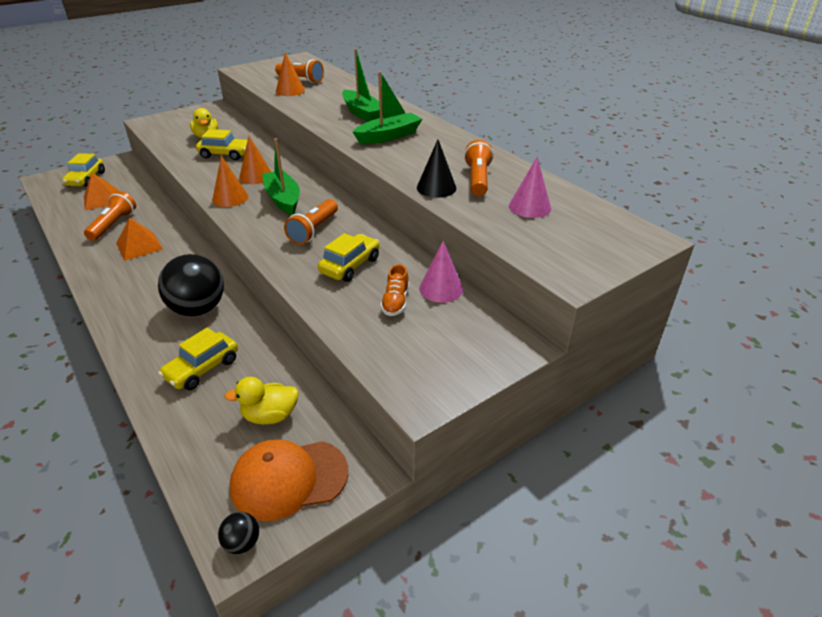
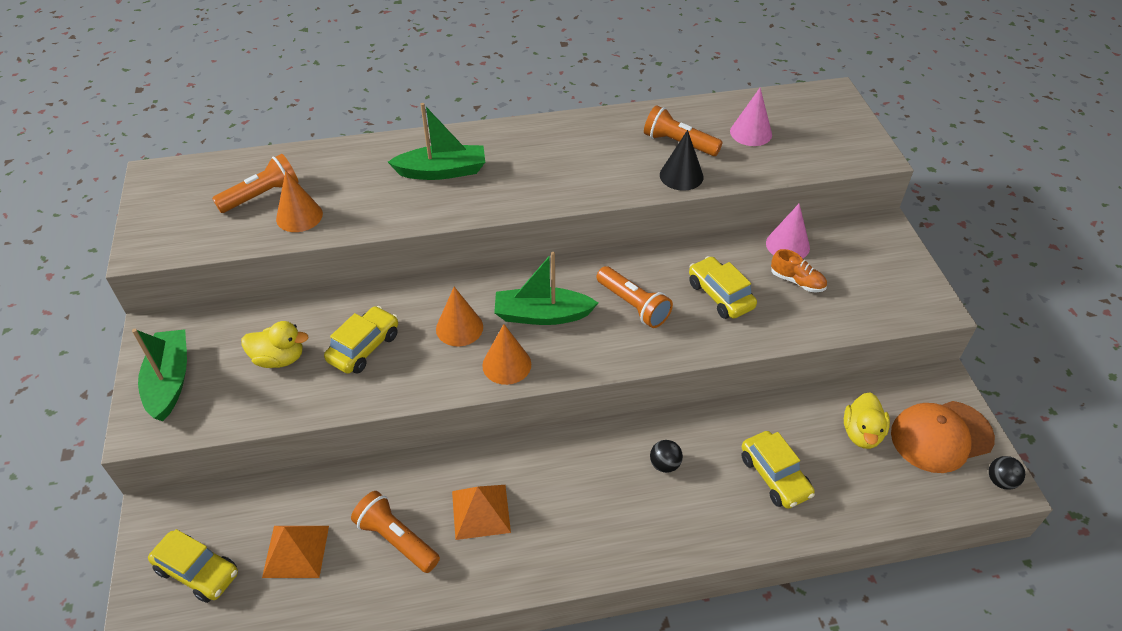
camera: 65 degrees left, 10 degrees up
black ball [158,254,224,316] -> black ball [650,440,683,473], size x0.43
orange cap [230,439,348,521] -> orange cap turned 60 degrees clockwise [891,401,995,473]
green boat [353,71,422,144] -> green boat moved to [132,329,187,421]

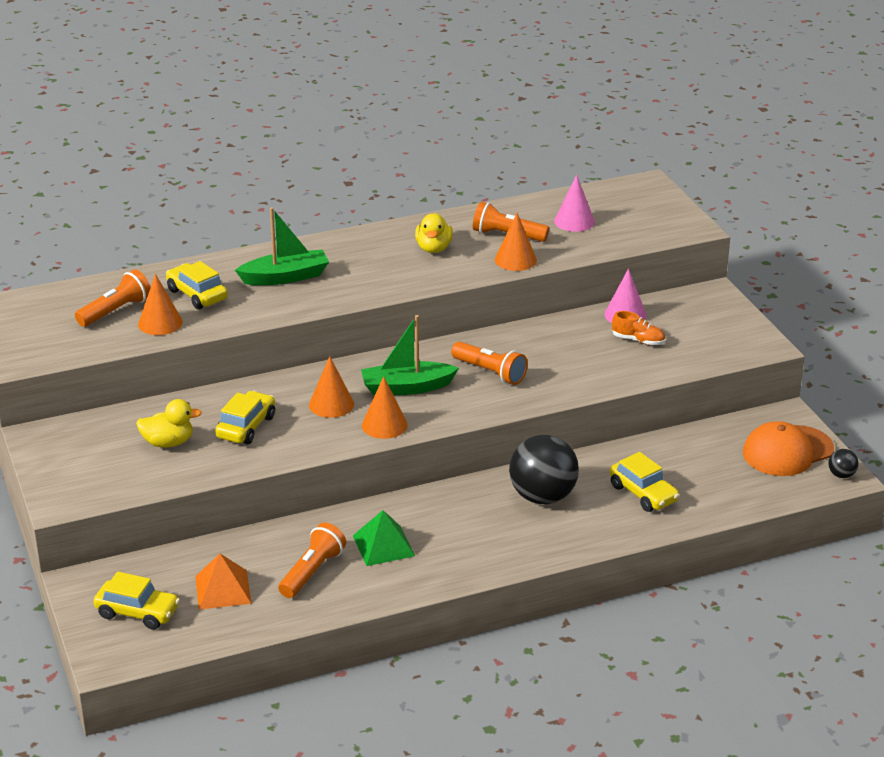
camera: 10 degrees left, 15 degrees down
green boat [132,329,187,421] -> none
orange flashlight [351,491,440,573] -> orange flashlight turned 90 degrees clockwise [278,523,346,598]
orange pyramid [452,485,511,540] -> green pyramid [353,510,415,566]
black ball [650,440,683,473] -> black ball [509,435,579,504], size x2.31
black cone [660,130,704,191] -> orange cone [495,213,537,271]
yellow car [689,256,757,319] -> yellow car moved to [166,261,228,310]
yellow duck [844,393,890,449] -> yellow duck moved to [415,213,453,253]

